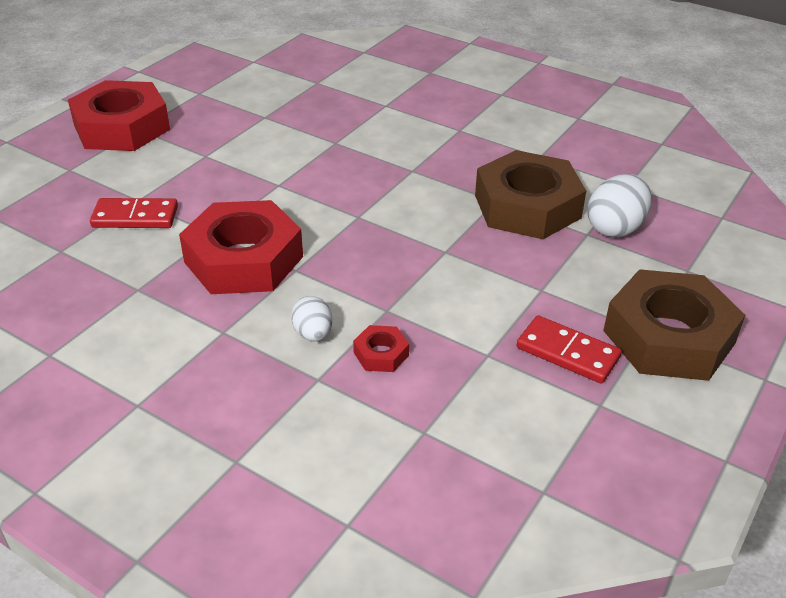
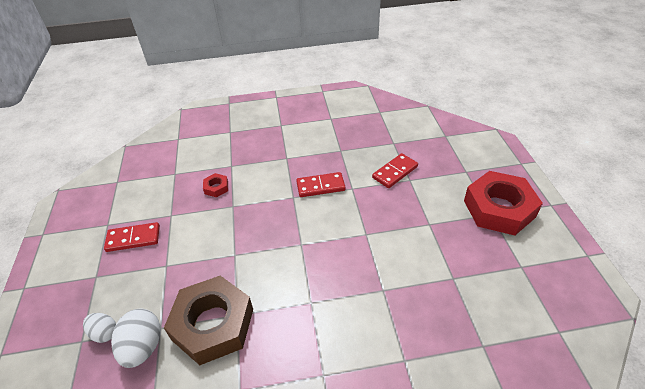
camera: 140 degrees right, 5 degrees up
red nut [179,200,303,294] -> red domino [296,172,346,197]
white egg [291,296,333,341] -> white egg moved to [83,313,116,343]
brown nut [603,269,745,381] -> none

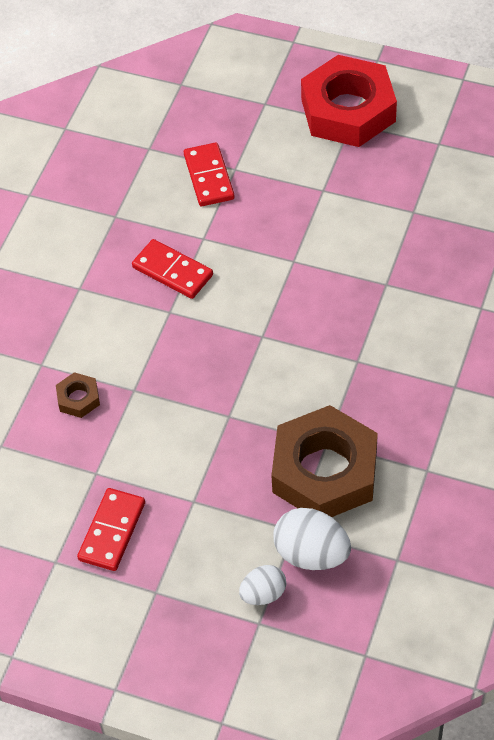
camera: 60 degrees left, 10 degrees up
red nut [203,173,228,197] -> brown nut [56,372,100,418]
red domino [296,172,346,197] -> red domino turned 75 degrees counterclockwise [132,239,213,299]

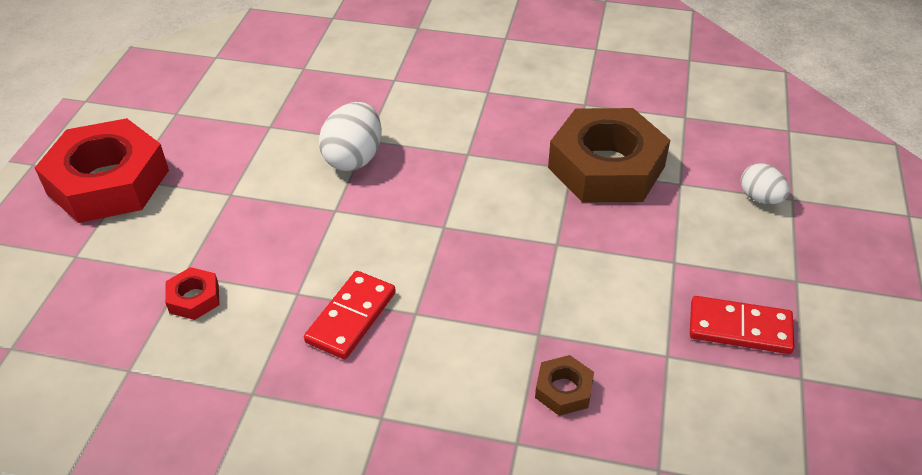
camera: 100 degrees left, 10 degrees down
red domino [184,142,235,206] -> red nut [165,267,219,320]
white egg [273,508,351,570] -> white egg moved to [319,102,381,171]

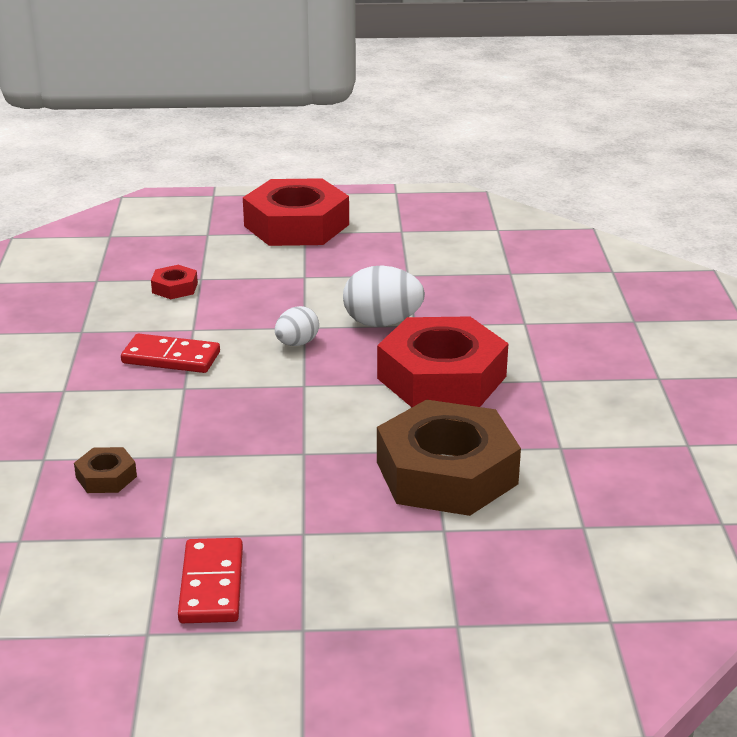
camera: 75 degrees right, 15 degrees down
white egg [741,163,790,204] -> white egg moved to [275,306,319,346]
none -> red nut [377,316,508,407]

